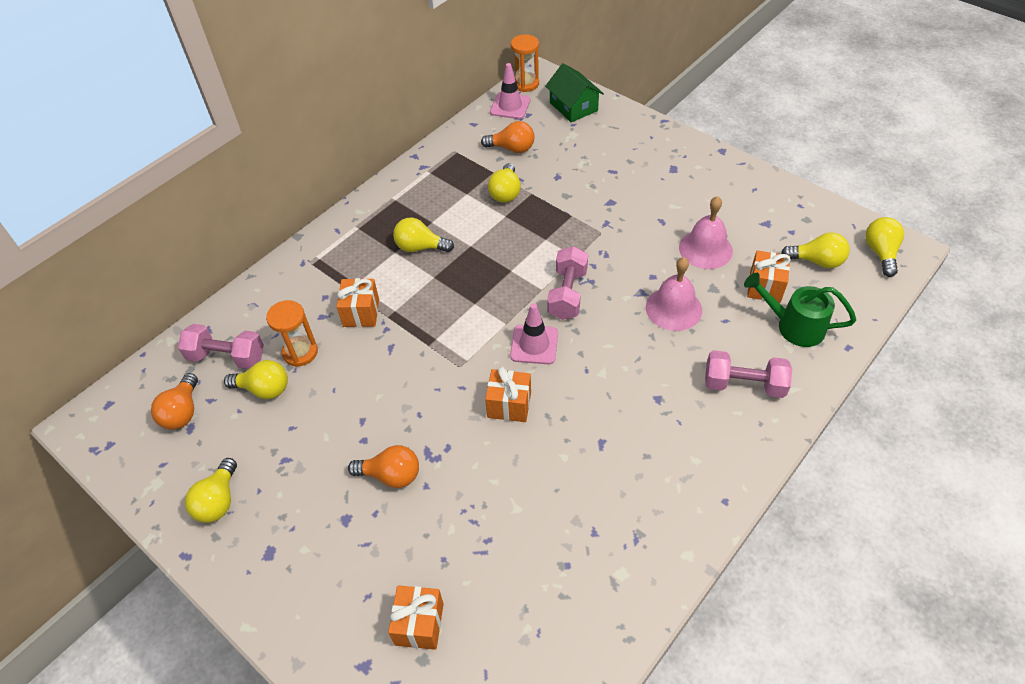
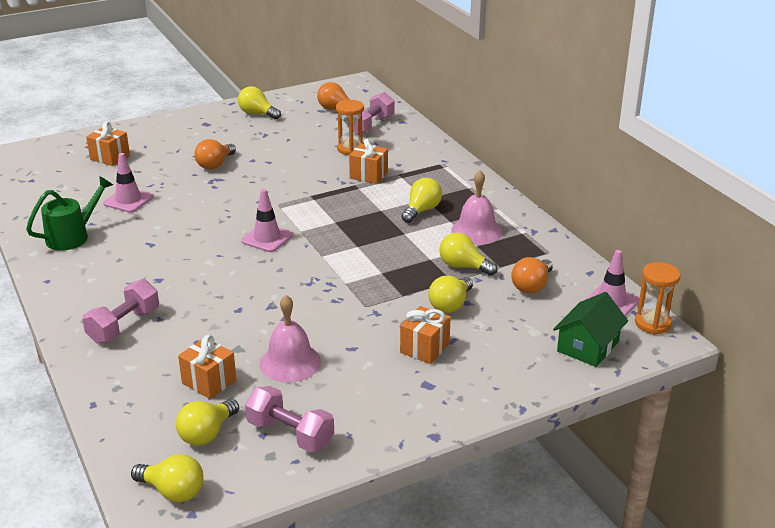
camera: 110 degrees right, 20 degrees down
yellow light bulb [224,360,288,399] -> yellow light bulb moved to [428,276,473,313]
orange gift [485,367,531,422] -> orange gift moved to [400,306,451,364]
green house [545,63,604,122] -> green house turned 45 degrees counterclockwise [553,292,628,367]
pink dumbbell [547,246,588,320] -> pink dumbbell moved to [245,386,334,452]
pink bell [646,257,702,331] -> pink bell moved to [451,171,502,245]
green watering can [744,273,856,347] -> green watering can moved to [26,176,113,250]
none -> pink traffic cone [103,153,153,213]

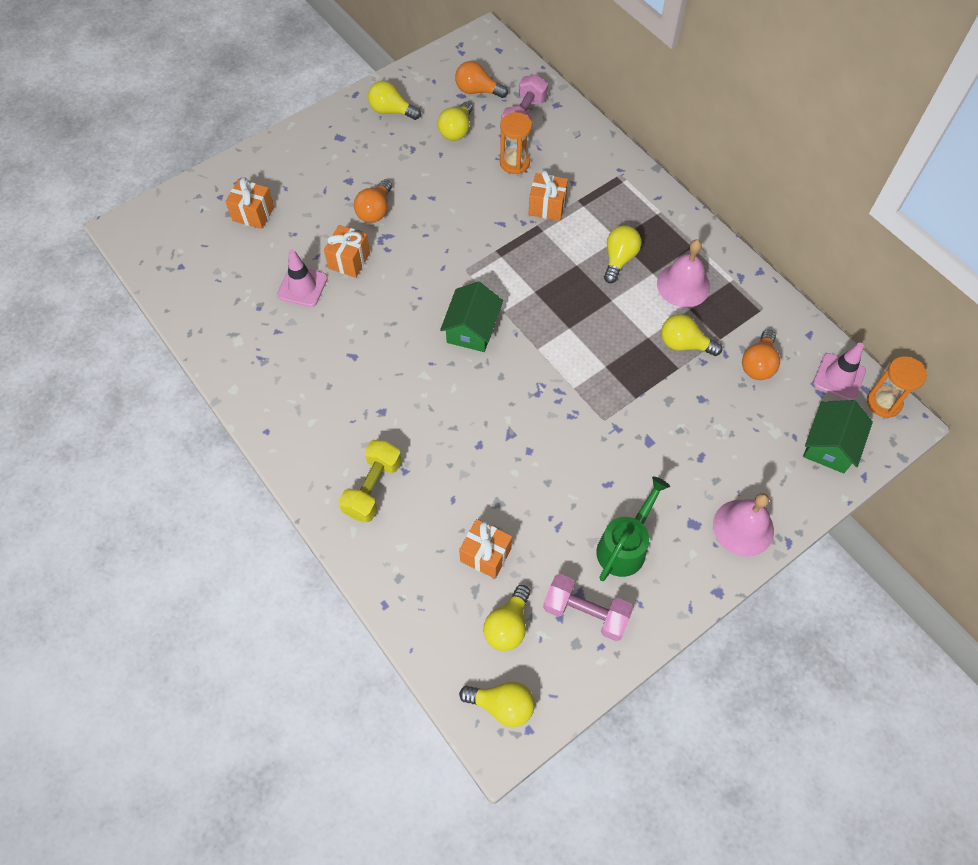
camera: 10 degrees left, 30 degrees up
green watering can [26,176,113,250] -> green watering can moved to [596,476,670,581]
pink dumbbell [82,279,159,344] -> yellow dumbbell [339,440,402,522]
pink traffic cone [241,189,293,252] -> green house [440,282,503,352]
pink bell [260,295,321,383] -> pink bell moved to [713,493,774,557]
orange gift [400,306,451,364] -> orange gift moved to [324,225,370,278]
yellow light bulb [428,276,473,313] -> yellow light bulb moved to [437,101,473,141]

